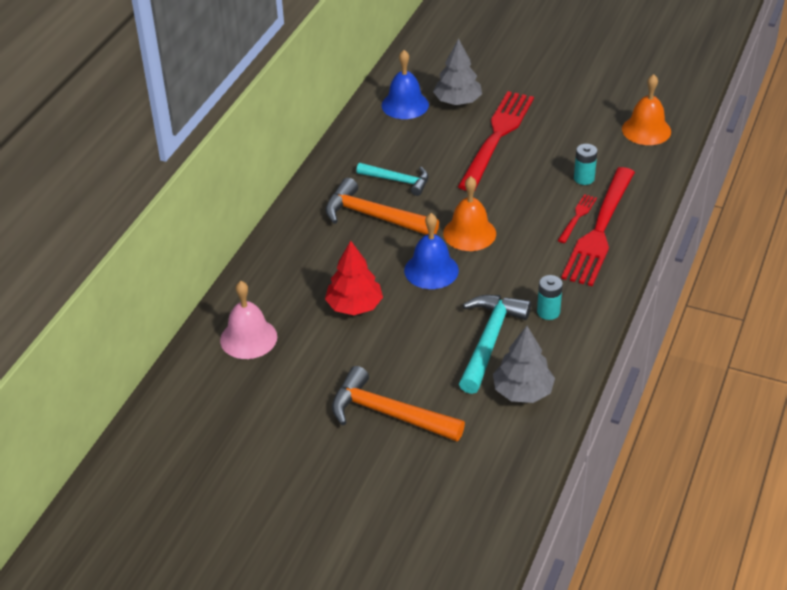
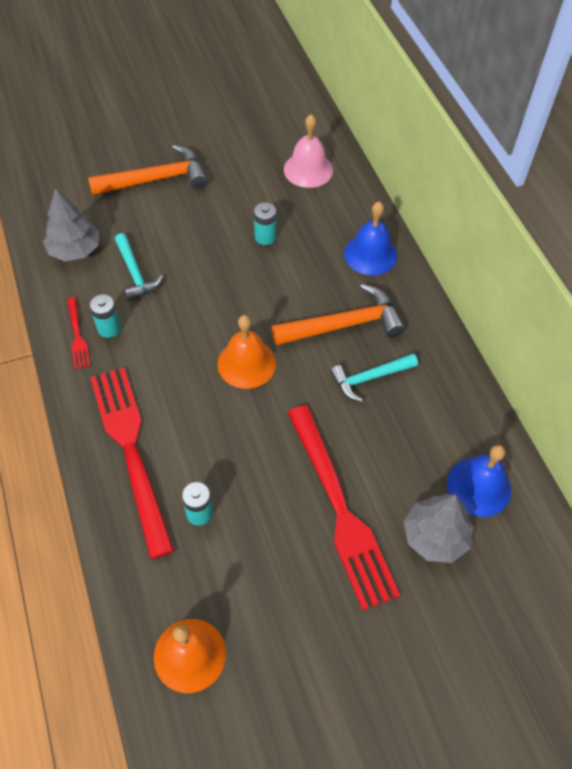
camera: 135 degrees right, 15 degrees up
red tree [325,241,383,315] -> turquoise battery [254,203,276,245]
blue bell [404,213,459,289] -> blue bell moved to [344,201,398,275]
turquoise hammer [459,295,531,394] -> turquoise hammer [115,233,163,301], size x0.65
red fork [557,194,597,243] -> red fork moved to [67,297,90,369]

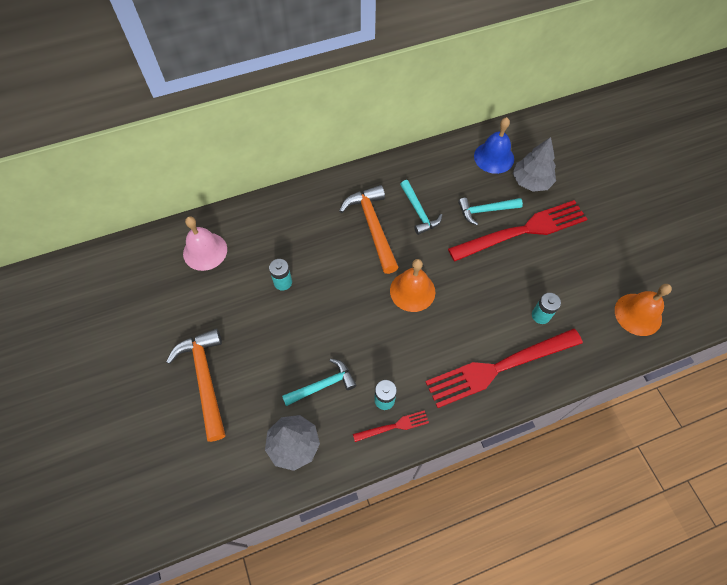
camera: 90 degrees left, 5 degrees up
blue bell [344,201,398,275] -> none
none -> turquoise hammer [458,198,523,225]

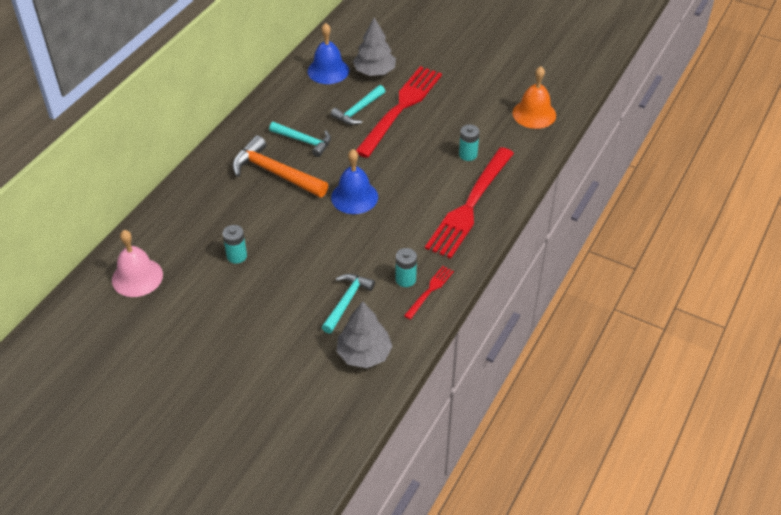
camera: 40 degrees left, 15 degrees down
orange hammer [166,329,226,442] -> none
orange bell [390,259,435,312] -> blue bell [331,149,378,214]

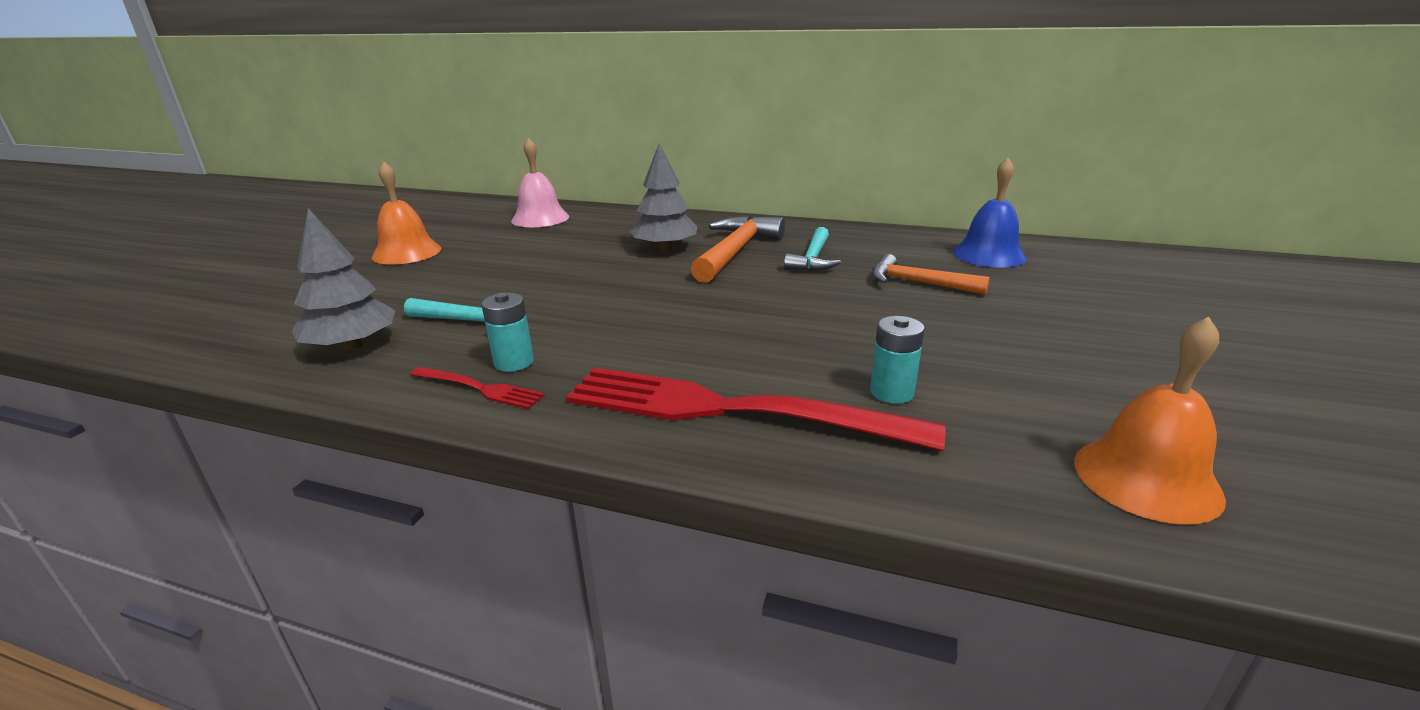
camera: 80 degrees right, 20 degrees down
turquoise battery [223,225,247,264] -> none
turquoise hammer [331,85,385,125] -> orange hammer [872,254,990,295]
blue bell [331,149,378,214] -> none
grey tree [353,18,396,76] -> grey tree moved to [630,143,697,251]
red fork [356,66,442,158] -> none
none -> orange bell [372,162,441,264]

